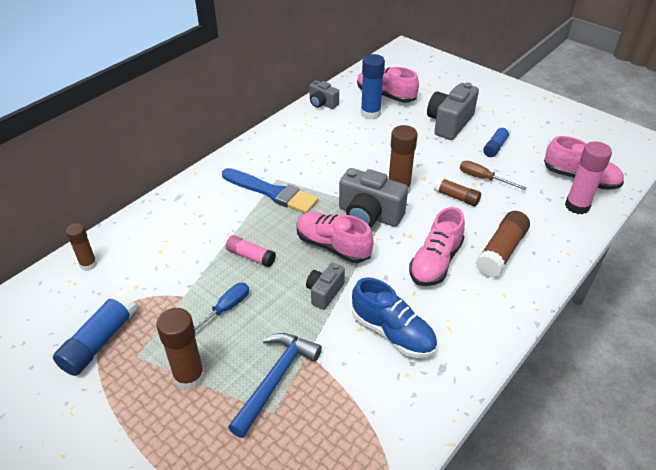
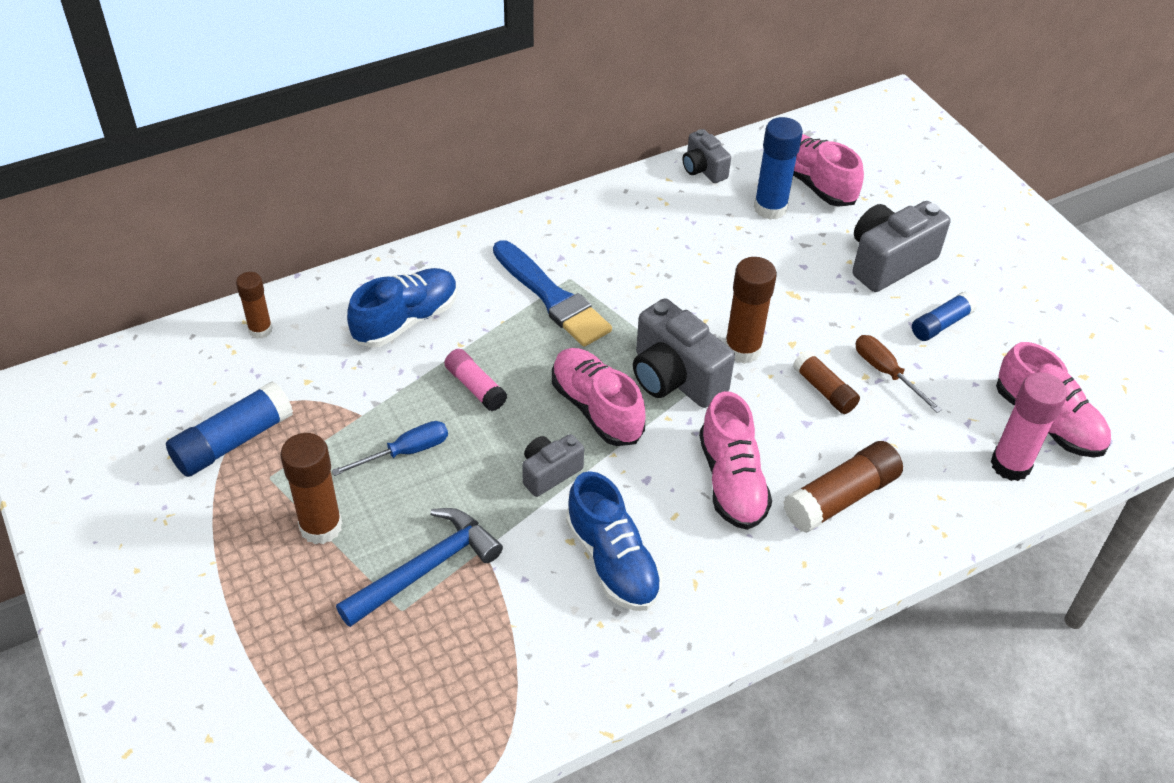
camera: 20 degrees right, 5 degrees up
pink shoe [409,207,465,286] -> pink shoe turned 60 degrees counterclockwise [699,391,772,530]
none -> blue shoe [347,268,458,348]

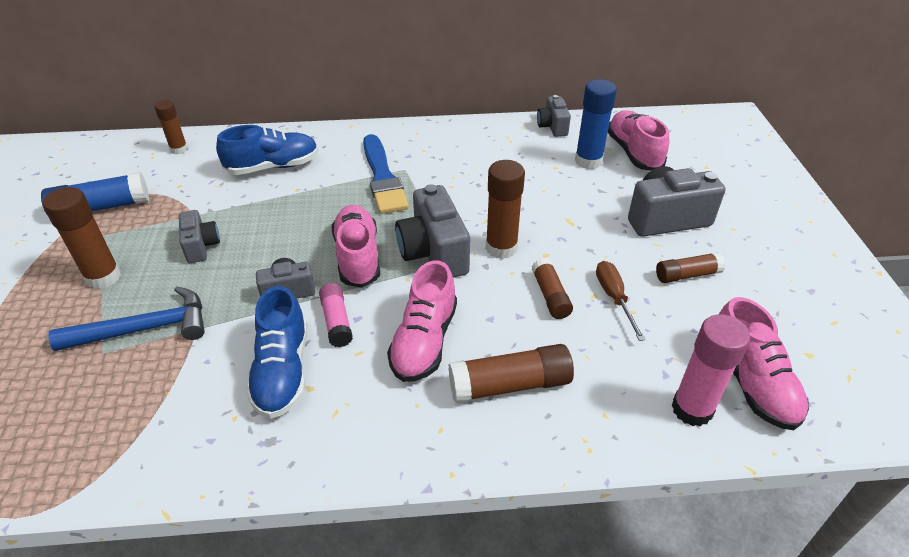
camera: 25 degrees right, 5 degrees down
blue screwdriver [332,421,448,476] -> grey camera [179,210,220,263]
pink glue stick [444,349,507,411] -> pink glue stick moved to [319,283,353,347]
blue glue stick [912,291,977,341] -> brown glue stick [656,252,725,283]

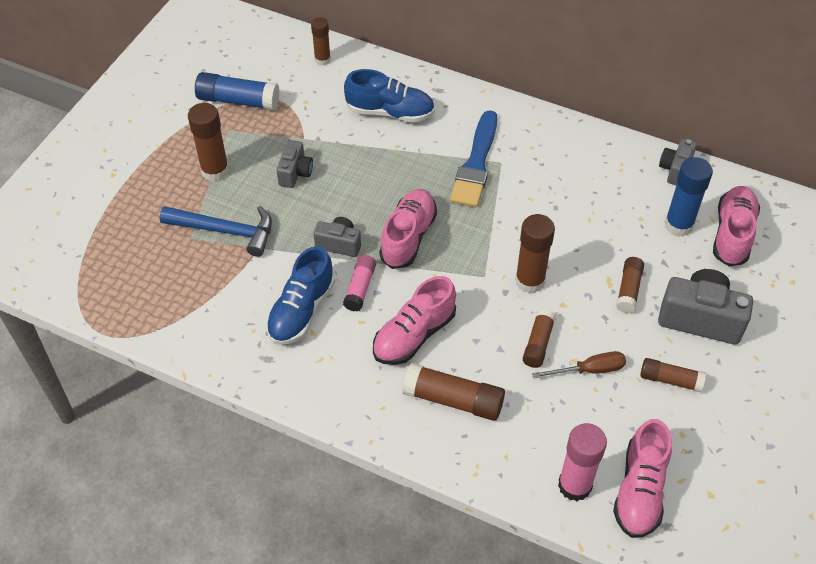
camera: 30 degrees right, 10 degrees up
grey camera [395,184,470,278] -> none
brown screwdriver [596,261,646,341] -> brown screwdriver turned 60 degrees clockwise [532,351,626,378]
none -> brown glue stick [616,257,644,313]

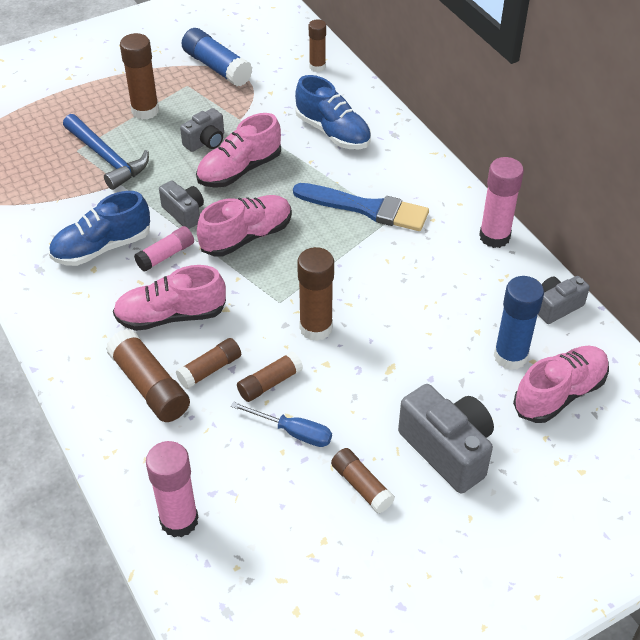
camera: 35 degrees right, 5 degrees down
blue brush [450,110,497,207] -> blue brush turned 120 degrees counterclockwise [293,183,429,231]
brown screwdriver [532,351,626,378] -> blue screwdriver [231,401,332,447]
pink shoe [613,419,672,538] -> pink shoe moved to [196,113,281,188]
brown glue stick [616,257,644,313] -> brown glue stick moved to [176,338,241,389]
none -> pink glue stick [479,157,524,248]

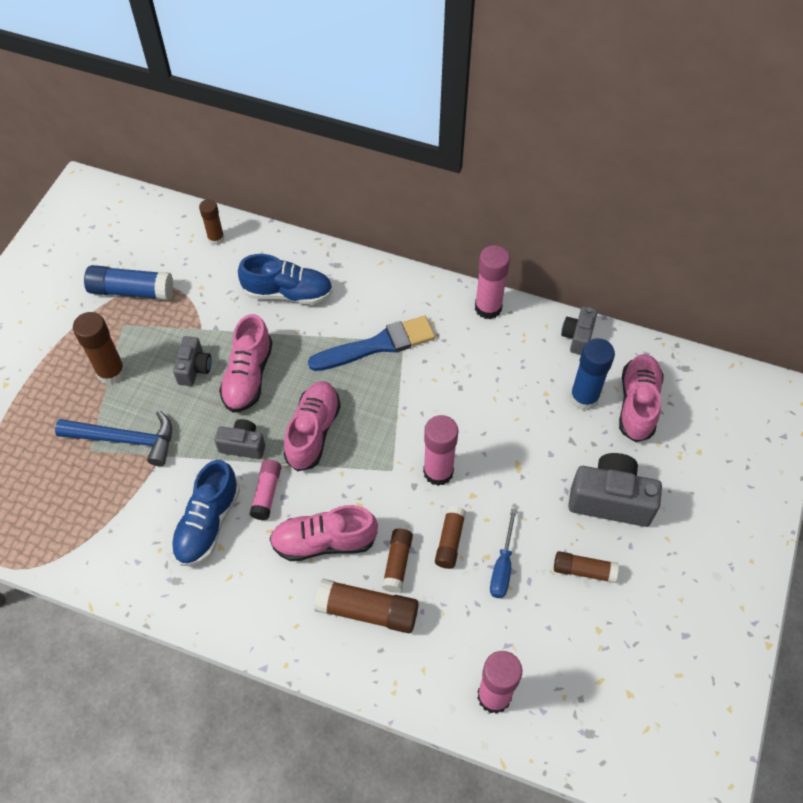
camera: 40 degrees left, 10 degrees up
pink shoe [113,265,226,331] -> pink shoe turned 45 degrees clockwise [269,505,378,561]
blue screwdriver [231,401,332,447] -> blue screwdriver turned 120 degrees clockwise [490,509,517,598]
brown glue stick [297,247,334,341] -> pink glue stick [423,415,458,486]

